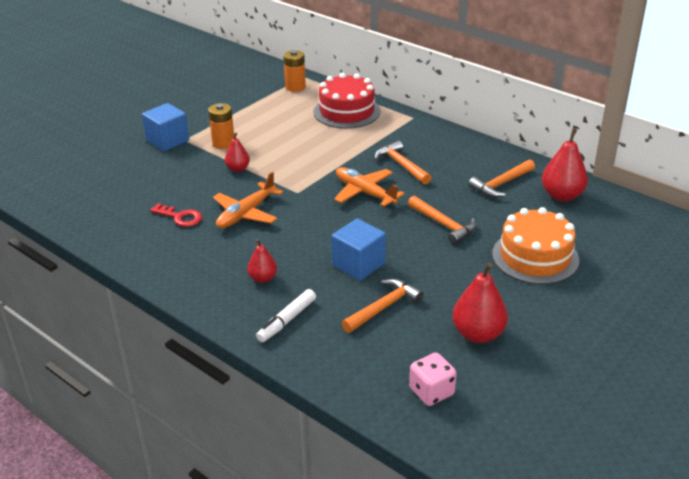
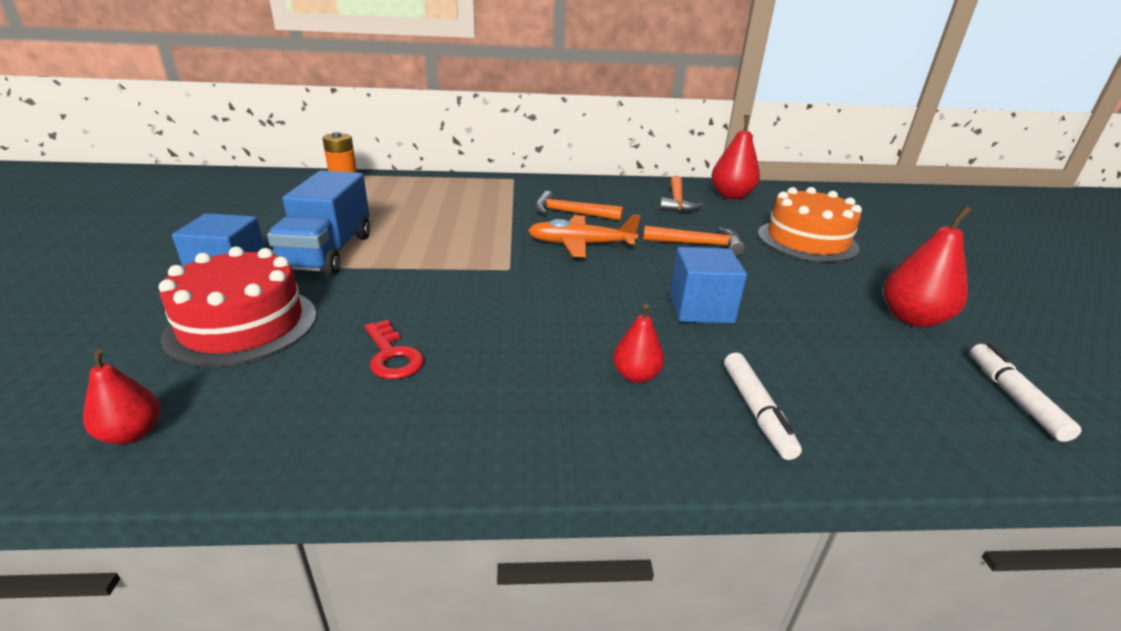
camera: 45 degrees left, 5 degrees down
red key [150,203,202,227] -> red key turned 75 degrees clockwise [365,320,424,379]
orange battery [208,103,234,149] -> blue truck [267,171,370,276]
orange plane [213,172,284,228] -> none
red pear [225,133,250,172] -> red pear moved to [83,350,160,444]
red cake [313,73,380,128] -> red cake moved to [159,247,317,367]
orange hammer [342,279,424,333] -> none
pink dice [409,352,457,406] -> white marker [970,343,1081,442]

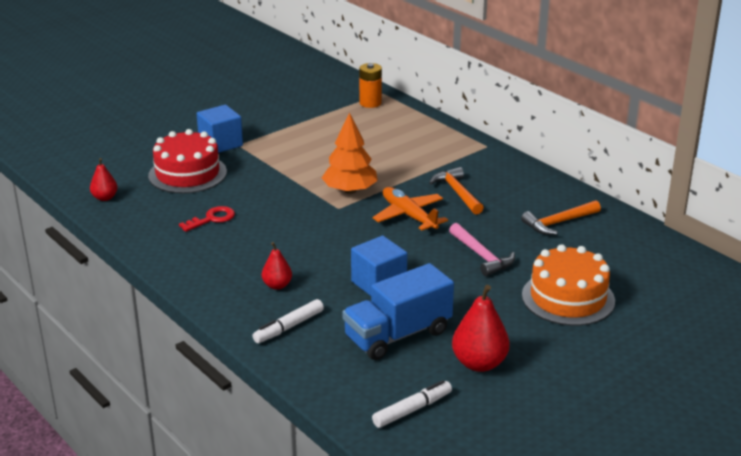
camera: 55 degrees right, 0 degrees up
blue truck [267,171,370,276] -> blue truck moved to [343,263,454,360]
red key [365,320,424,379] -> red key turned 150 degrees counterclockwise [179,206,235,232]
orange hammer [643,226,745,256] -> pink hammer [449,223,515,276]
red pear [711,115,760,199] -> none
none -> orange tree [322,112,378,194]

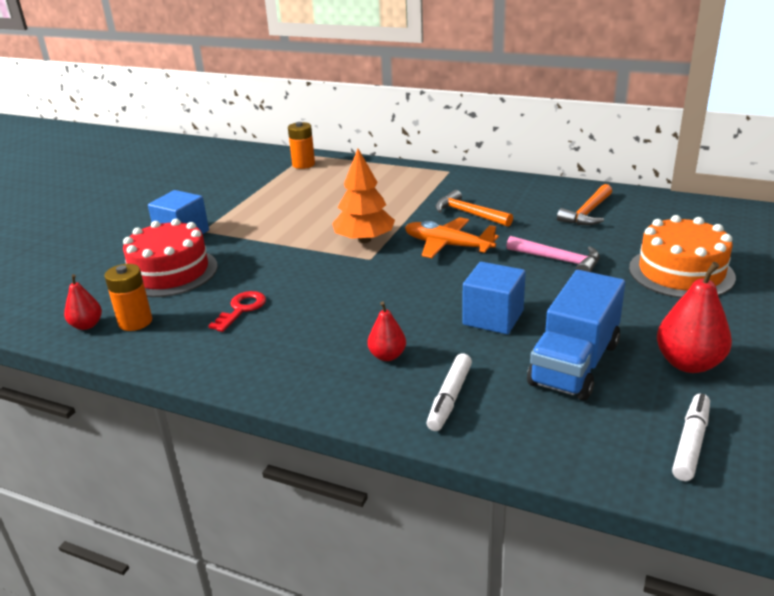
camera: 25 degrees left, 0 degrees up
none -> orange battery [104,264,152,331]

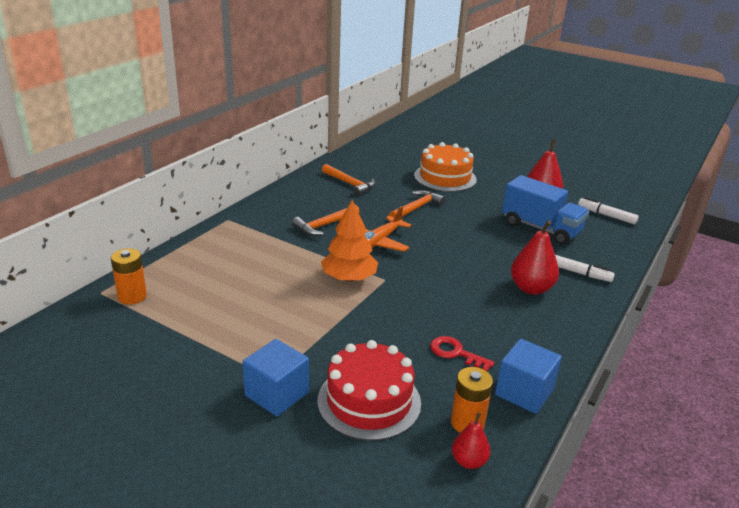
camera: 85 degrees left, 0 degrees up
red pear [368,301,406,361] -> red pear [511,220,559,295], size x1.70
blue cube [463,262,526,334] -> blue cube moved to [495,339,562,414]
pink hammer [506,236,600,272] -> orange hammer [389,190,445,218]

